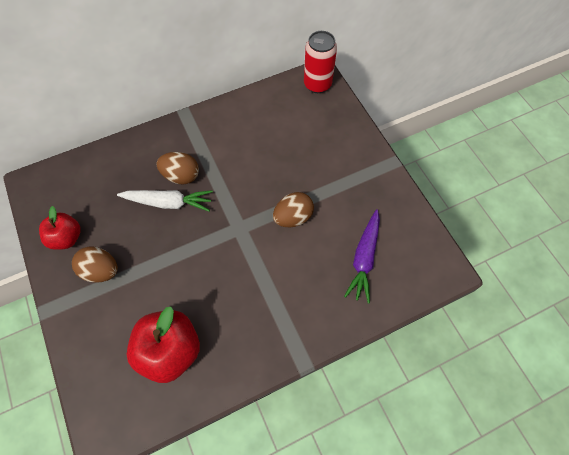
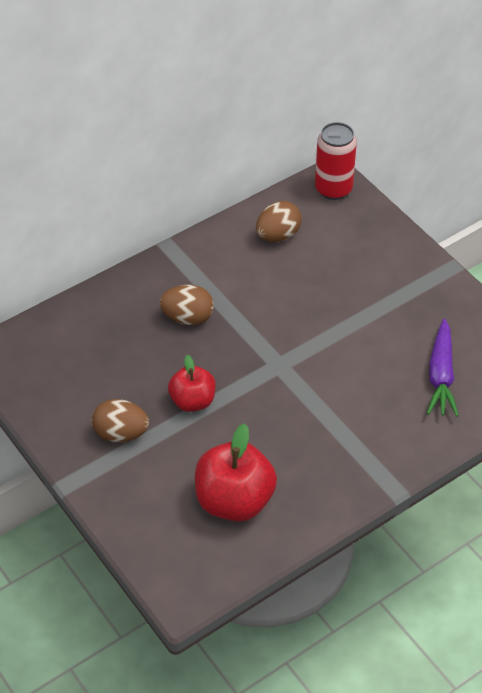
camera: 10 degrees left, 15 degrees down
red apple [39,206,81,250] -> red apple moved to [168,355,216,412]
white carrot [117,190,213,212] -> none
brown egg [273,192,314,227] -> brown egg moved to [256,201,301,242]

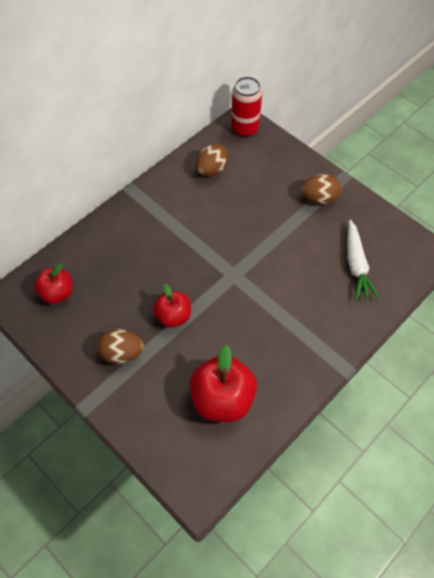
camera: 10 degrees left, 10 degrees up
brown egg [160,285,214,325] -> brown egg moved to [301,174,341,204]
purple carrot [427,318,459,416] -> white carrot [347,220,380,301]
none -> red apple [34,263,72,304]

